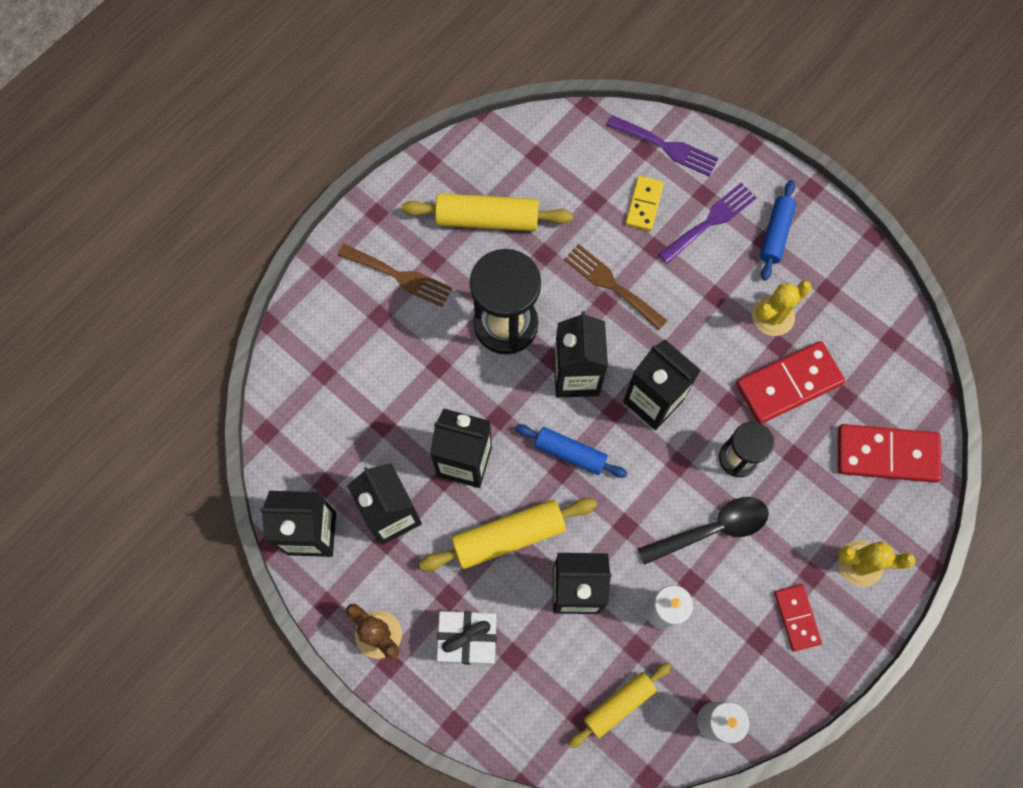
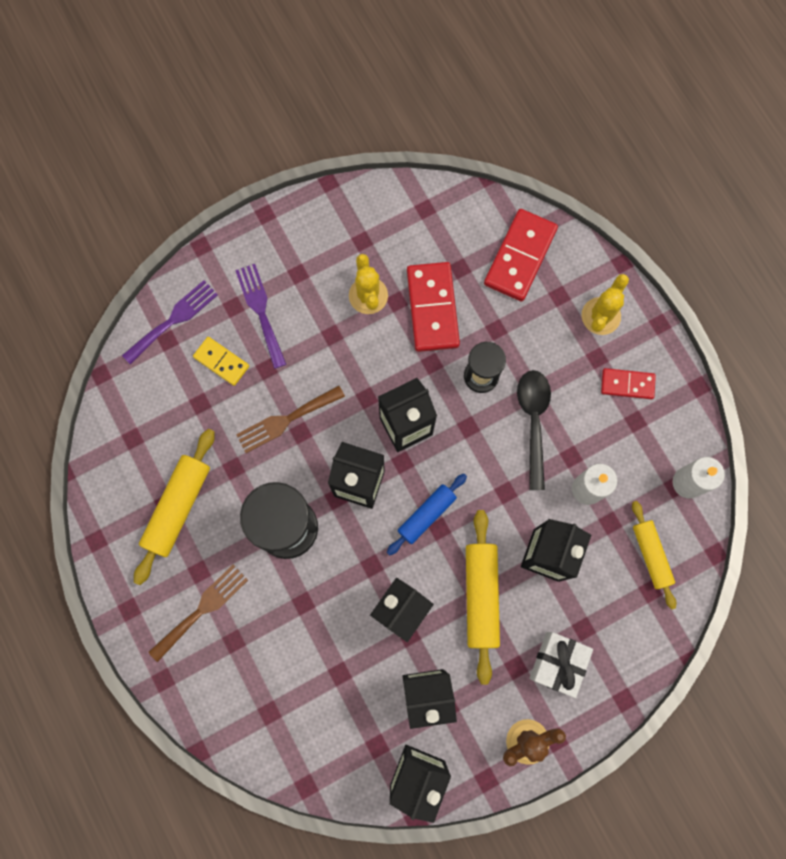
camera: 70 degrees left, 5 degrees up
blue rolling pin [760,180,796,281] -> none

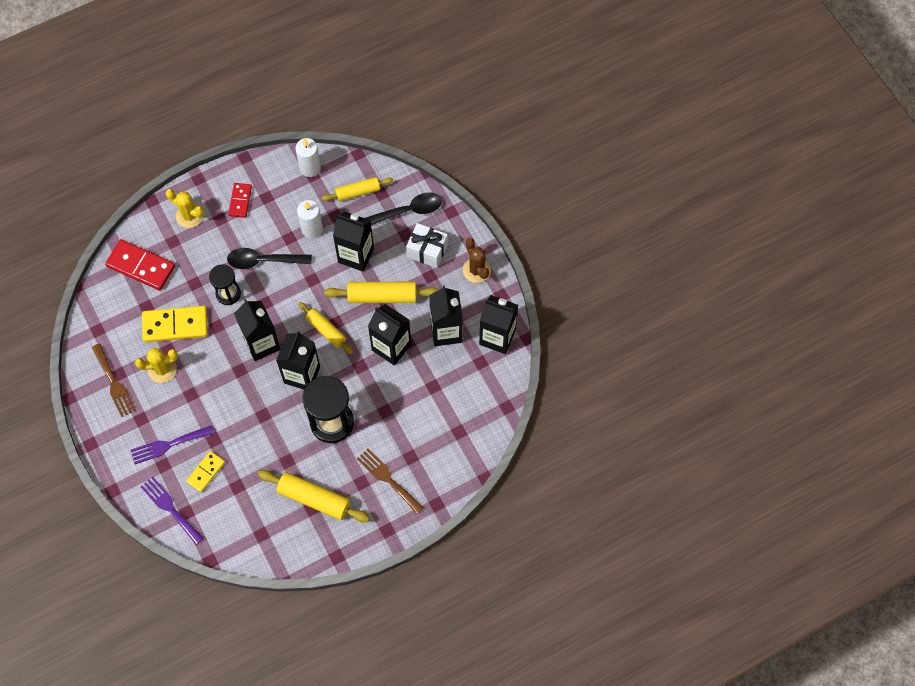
camera: 90 degrees left, 10 degrees down
brown fork [236,385,345,453] -> brown fork moved to [92,343,136,417]
blue rolling pin [387,474,467,555] -> yellow rolling pin [298,302,353,354]
red domino [407,262,460,352] -> yellow domino [142,306,208,342]
none -> black spoon [365,192,442,225]

